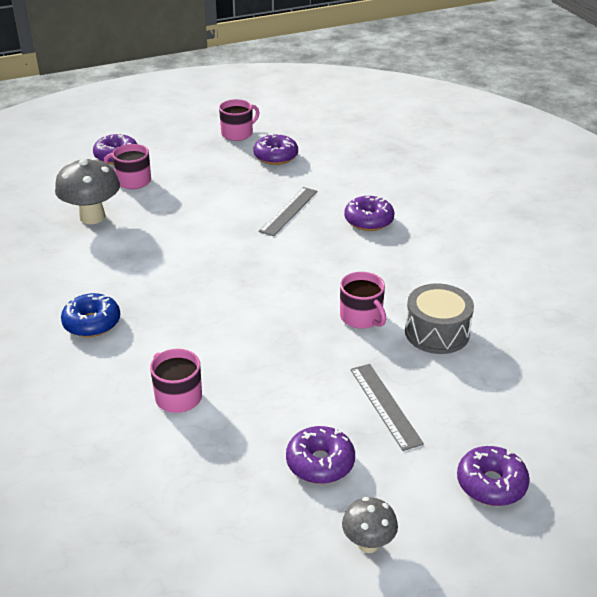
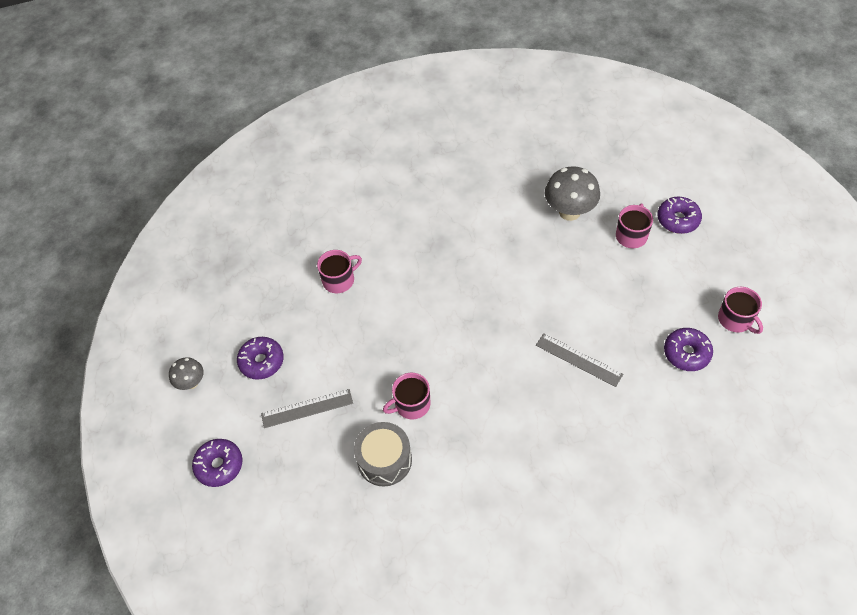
camera: 100 degrees right, 20 degrees up
blue donut [61,293,120,337] -> none
purple donut [344,196,395,231] -> none

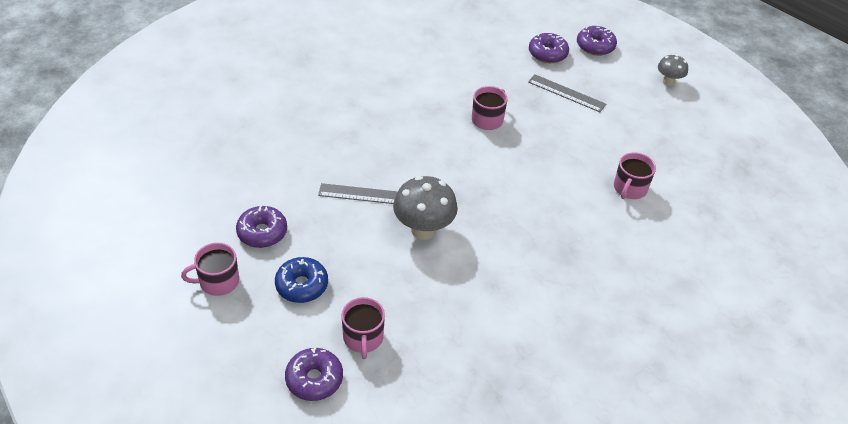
camera: 145 degrees right, 10 degrees down
purple donut [237,337,284,380] -> purple donut moved to [529,33,569,63]
grey ruler [261,389,353,428] -> grey ruler turned 75 degrees clockwise [528,74,606,112]
grey drum [354,422,412,486] -> none
grey mushroom [545,166,600,221] -> grey mushroom moved to [393,176,458,240]
pink mug [718,287,763,334] -> pink mug turned 45 degrees counterclockwise [181,243,239,296]
none -> blue donut [275,257,328,303]

